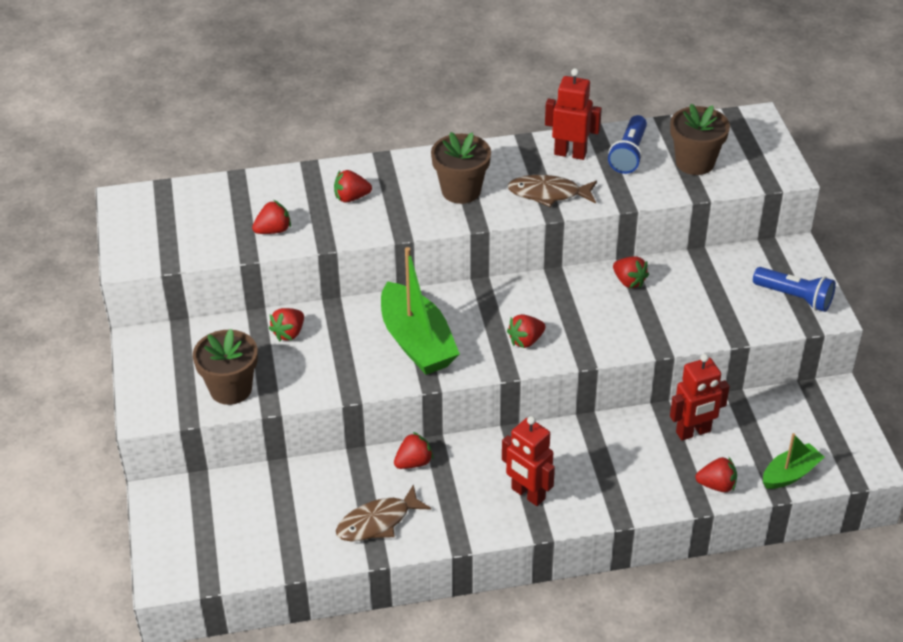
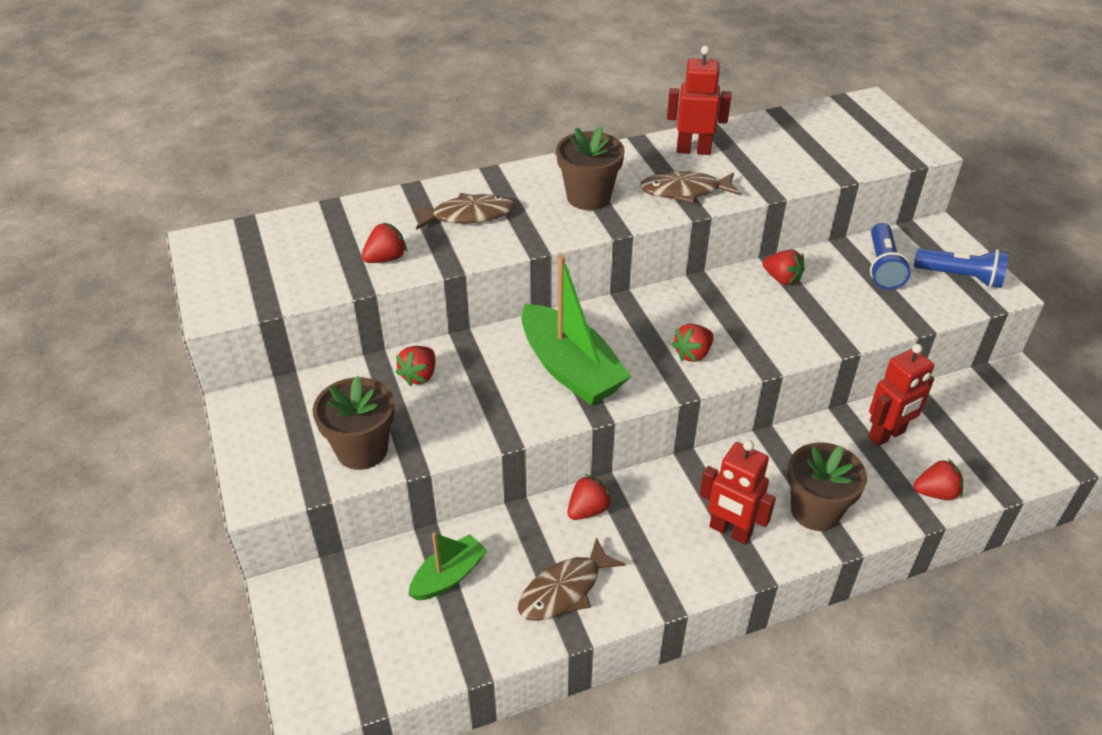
camera: 10 degrees left, 0 degrees up
red strawberry [334,170,372,203] -> brown fish [412,193,515,230]
blue flashlight [608,115,647,174] -> blue flashlight moved to [870,223,911,290]
brown flower pot [670,104,730,175] -> brown flower pot moved to [787,442,867,531]
green boat [763,433,824,489] -> green boat moved to [409,532,488,600]

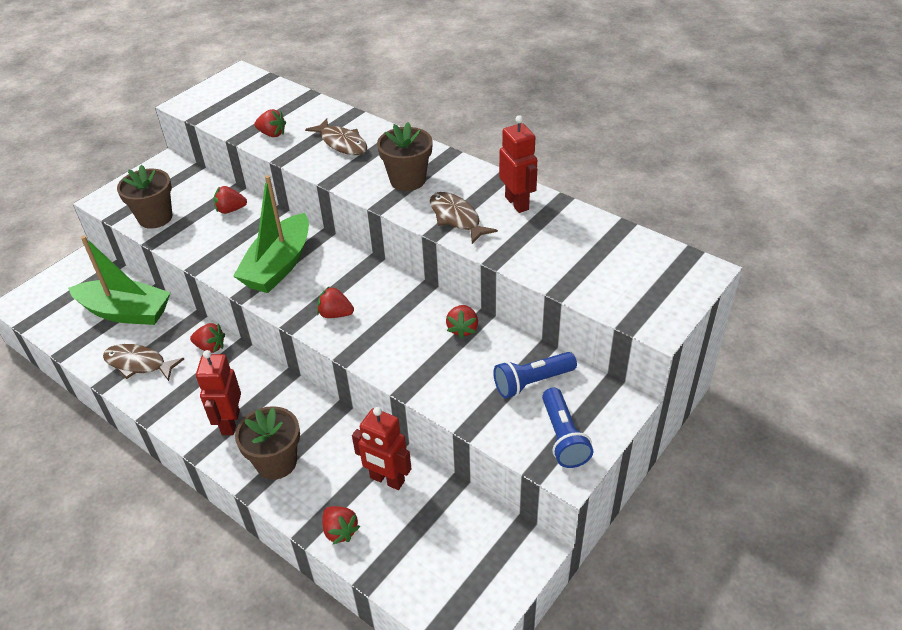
camera: 60 degrees right, 0 degrees up
green boat [409,532,488,600] -> green boat [68,236,171,325], size x1.77

